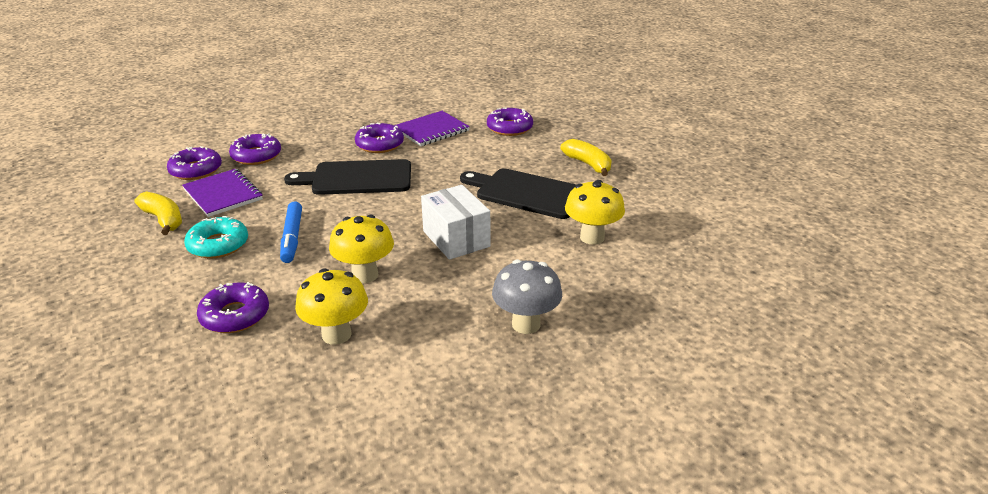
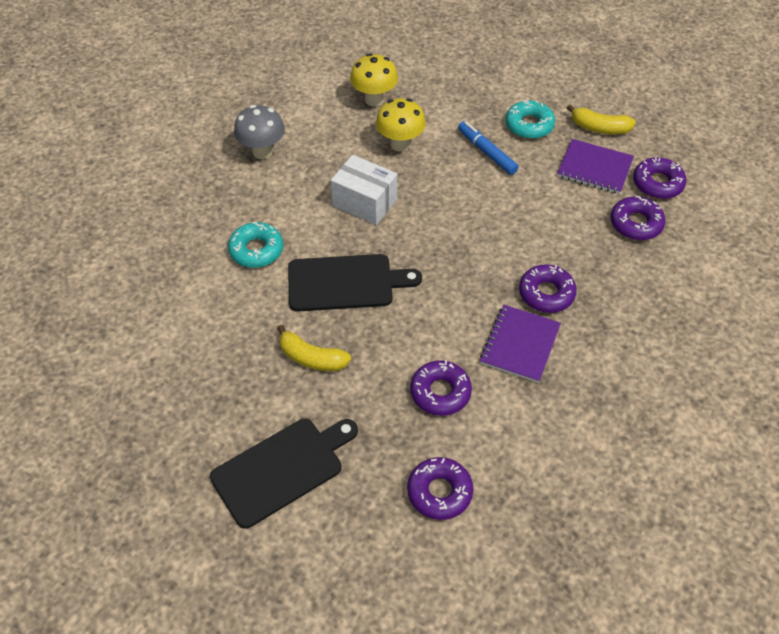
camera: 150 degrees right, 20 degrees up
purple donut [197,282,269,333] -> purple donut moved to [407,457,473,520]
black cutting board [284,159,411,195] -> black cutting board moved to [210,419,358,529]
yellow mushroom [565,180,625,245] -> turquoise donut [228,222,283,268]

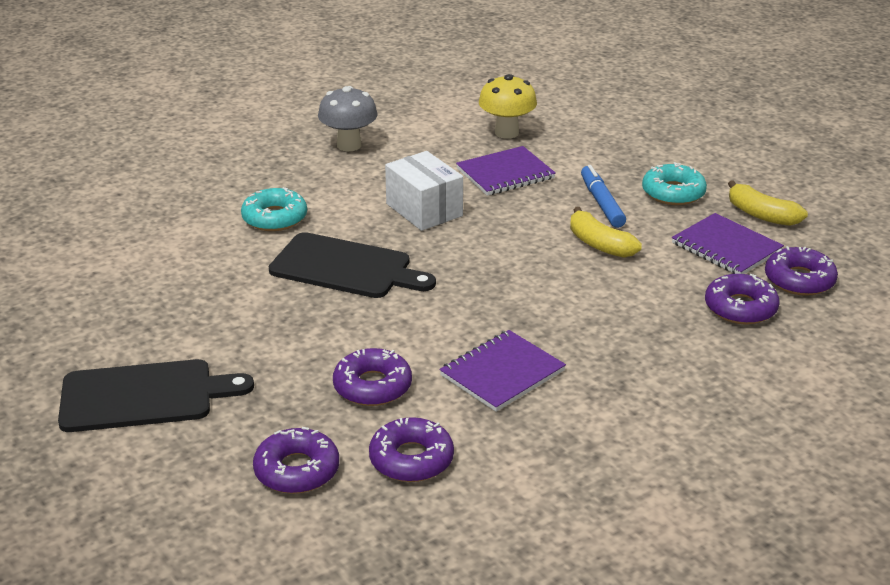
camera: 25 degrees right, 20 degrees down
yellow banana [277,325,351,371] -> yellow banana moved to [570,207,642,258]
yellow mushroom [376,98,426,152] -> purple notebook [456,146,556,196]
purple donut [519,264,577,313] -> purple donut moved to [369,417,454,482]

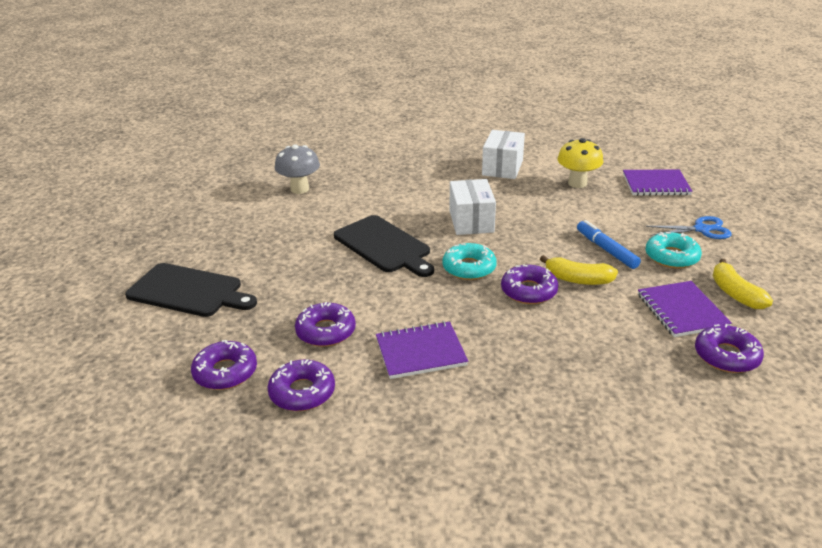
camera: 30 degrees right, 0 degrees up
turquoise donut [241,187,307,231] -> turquoise donut moved to [442,243,497,280]
grey mushroom [318,86,378,151] -> grey mushroom moved to [275,144,320,194]
purple notebook [456,146,556,196] -> purple notebook moved to [623,169,692,196]
yellow banana [570,207,642,258] -> yellow banana turned 60 degrees counterclockwise [540,255,618,285]
blue marker [581,165,626,228] -> blue marker turned 45 degrees counterclockwise [577,220,641,269]
purple donut [705,274,780,324] -> purple donut moved to [501,264,558,304]
none -> white box [482,130,525,179]
none -> blue scissors [646,216,732,239]

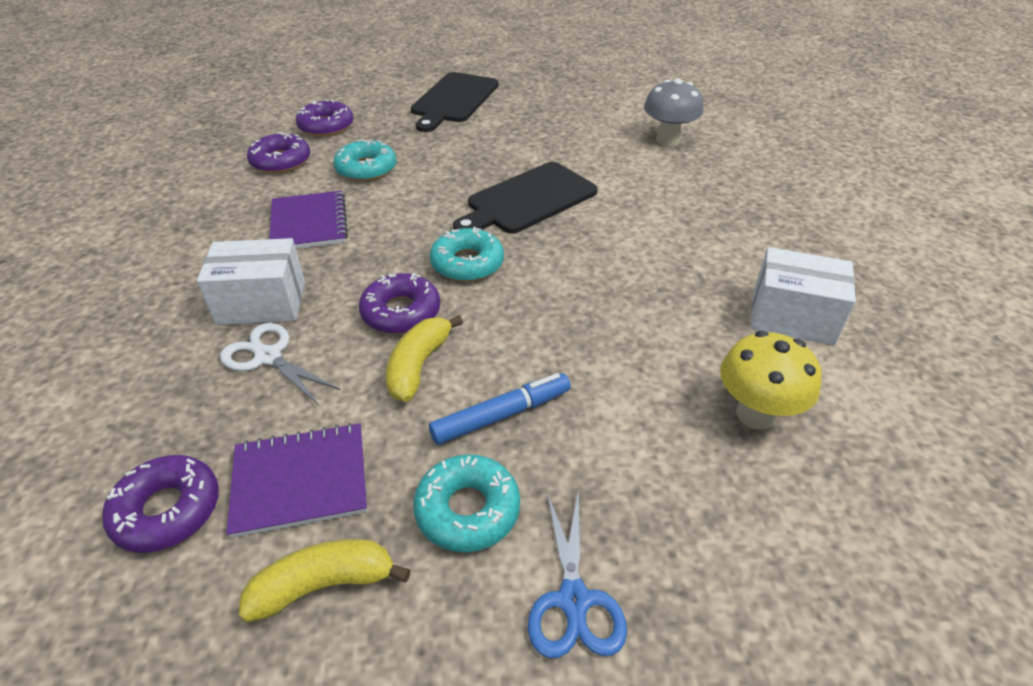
camera: 90 degrees right, 10 degrees up
purple donut [295,302,356,347] -> turquoise donut [334,139,396,181]
white box [450,179,496,235] -> white box moved to [197,238,305,325]
purple notebook [623,169,692,196] -> none
none -> white scissors [220,323,341,405]

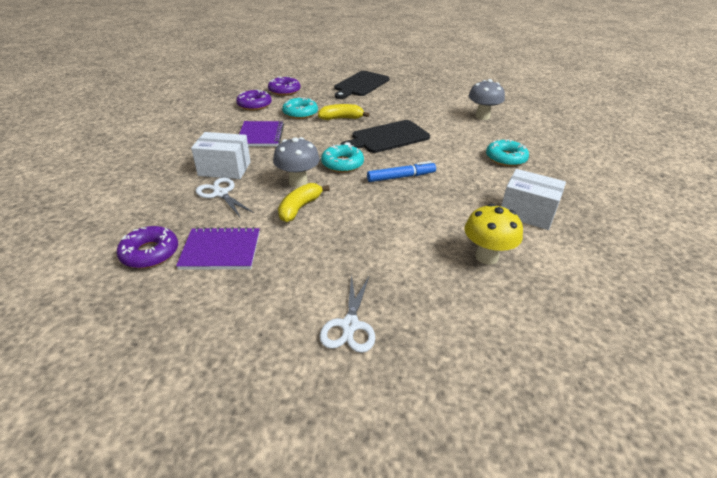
camera: 10 degrees right, 5 degrees down
yellow banana [238,539,411,622] -> yellow banana moved to [318,104,369,120]
purple donut [359,273,440,334] -> grey mushroom [273,137,320,188]
turquoise donut [413,454,520,552] -> turquoise donut moved to [486,139,529,167]
blue marker [429,373,571,445] -> blue marker moved to [367,161,436,182]
blue scissors [528,489,627,658] -> white scissors [319,274,375,353]

